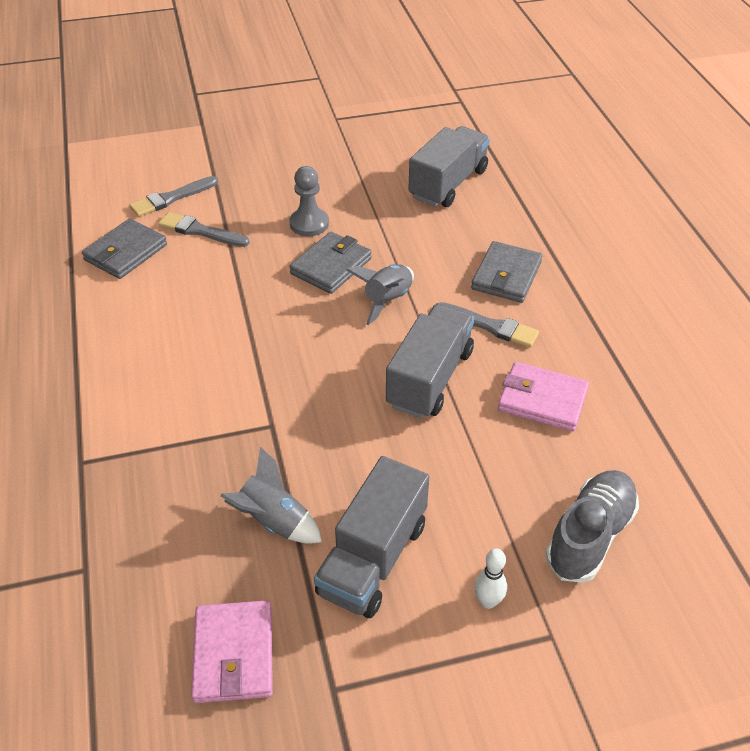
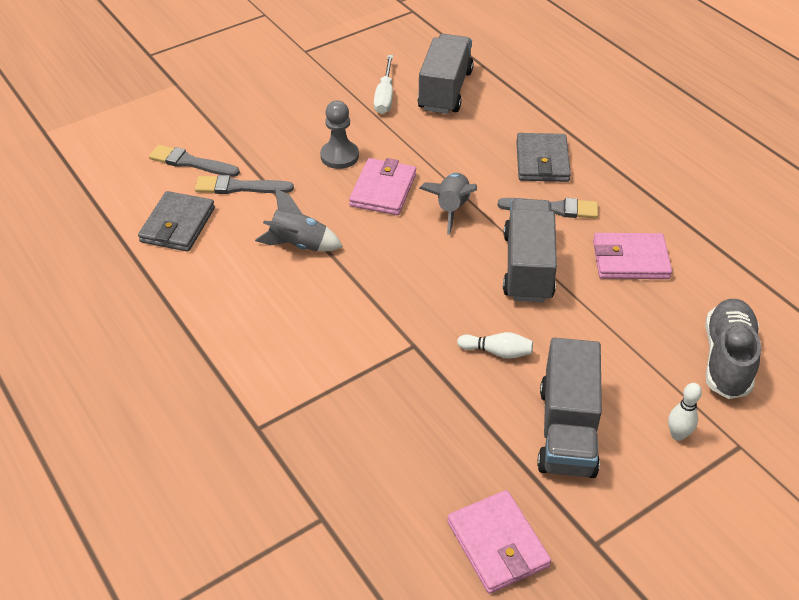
camera: 20 degrees left, 0 degrees up
grey brush [129,176,218,217] -> grey brush turned 75 degrees clockwise [149,145,240,177]
grey rocket [220,447,322,544] -> grey rocket moved to [255,188,343,251]
grey wallet [289,232,372,294] -> pink wallet [349,158,416,215]
none -> white screwdriver [374,55,393,114]
none -> white bowling pin [457,332,533,359]

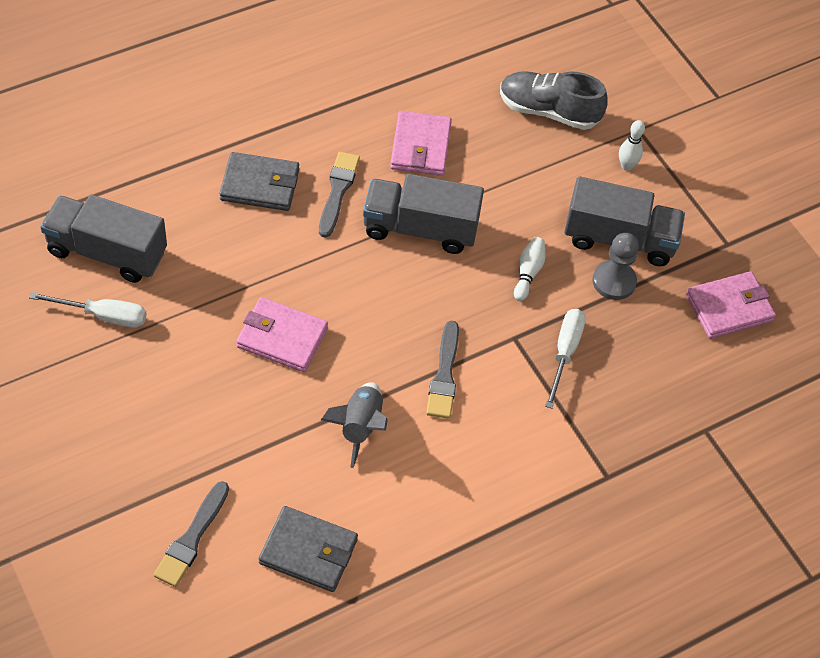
camera: 90 degrees left, 10 degrees up
grey brush [195,175,294,194] -> grey brush moved to [426,321,459,419]
grey pawn [320,101,359,169] -> grey pawn moved to [592,233,639,300]
grey rocket [419,173,477,235] -> none
none -> white screwdriver [545,309,586,409]

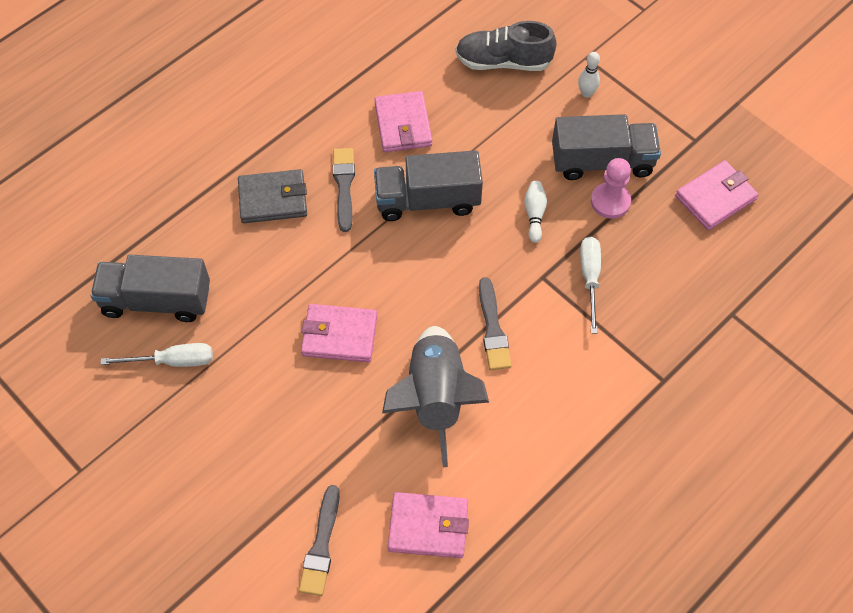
camera: 10 degrees left, 5 degrees up
grey wallet [259,506,358,592] -> pink wallet [388,492,469,558]
grey rocket [321,382,388,468] -> grey rocket [382,326,489,467], size x1.68
grey pawn [592,233,639,300] -> pink pawn [591,158,631,219]

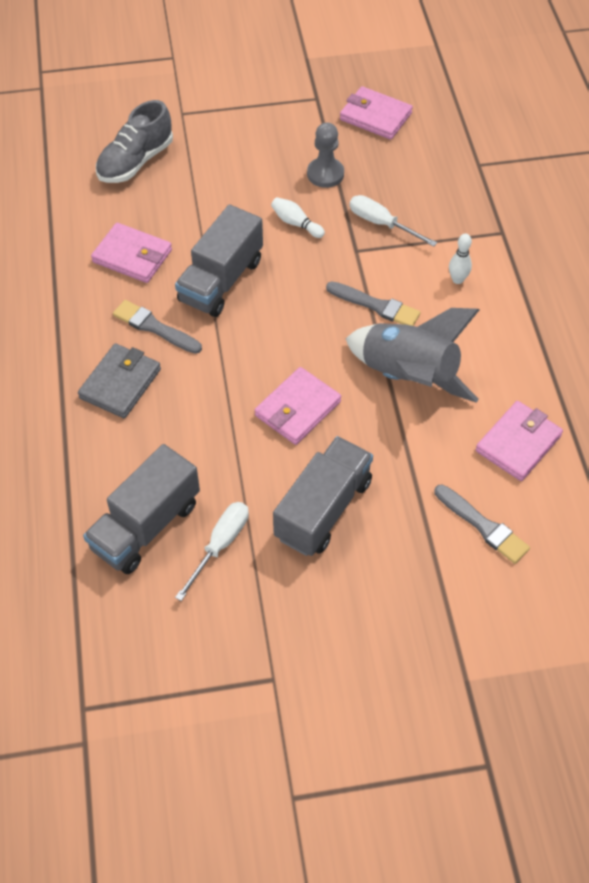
camera: 55 degrees left, 5 degrees down
grey truck [552,114,661,180] -> grey truck moved to [273,436,373,556]
white bowling pin [578,52,600,98] -> white bowling pin moved to [449,234,472,284]
pink pawn [591,158,631,219] -> grey pawn [307,122,344,188]
pink wallet [675,160,759,230] -> pink wallet turned 60 degrees counterclockwise [340,86,413,140]

